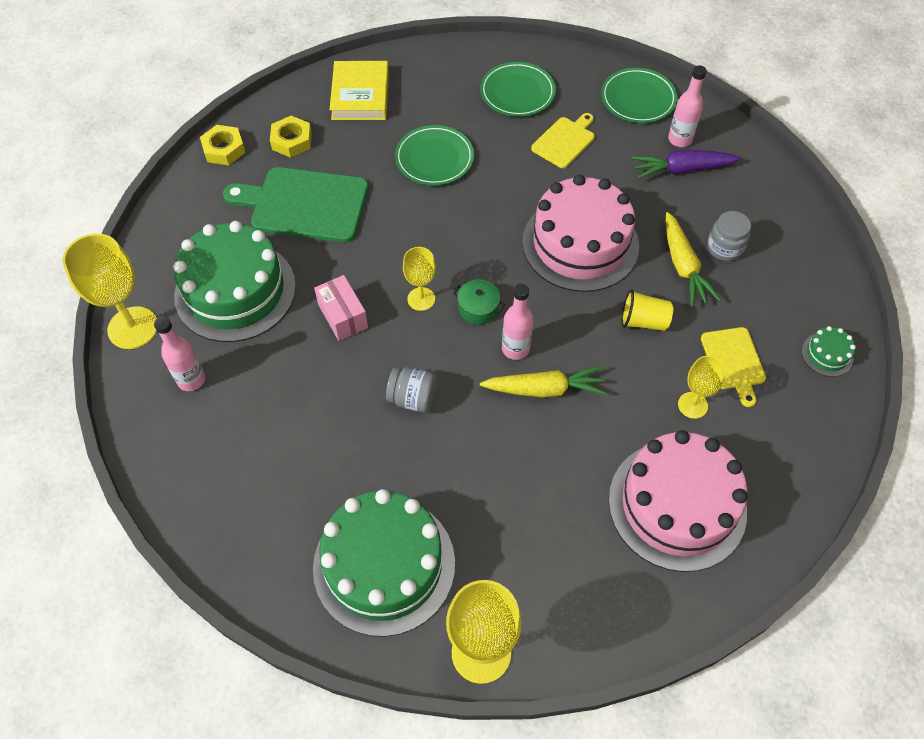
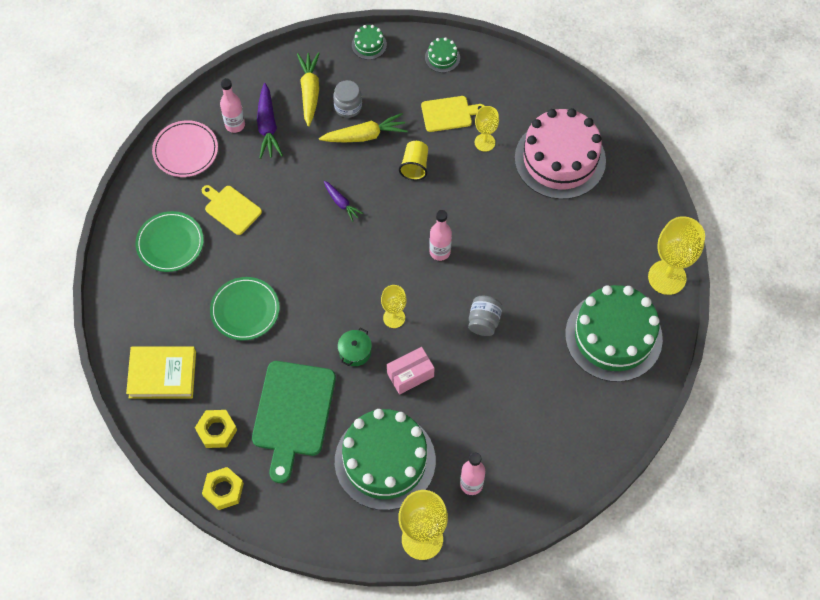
camera: 90 degrees left, 5 degrees up
green pot [453,279,505,325] -> green pot moved to [338,328,372,366]
yellow carrot [480,366,607,398] -> yellow carrot moved to [297,52,320,127]
pink cake [522,174,639,292] -> purple carrot [324,181,364,222]
green plate [601,68,678,123] -> pink plate [152,120,218,177]
none -> green cake [352,25,387,60]

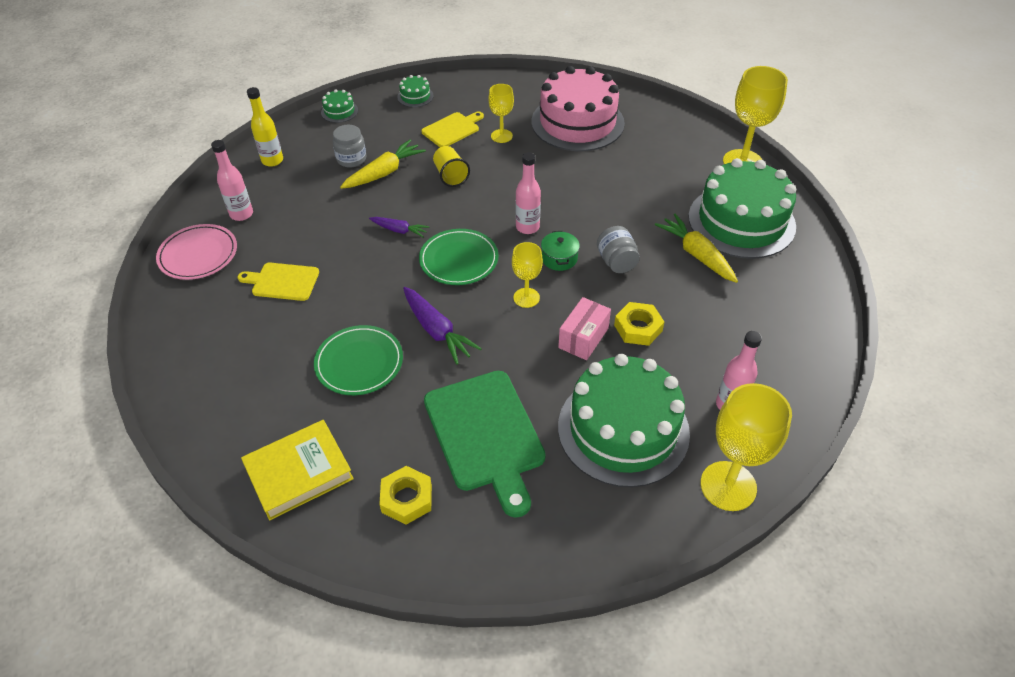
camera: 30 degrees left, 15 degrees down
green plate [136,211,204,272] -> green plate moved to [419,229,499,285]
yellow nut [202,467,244,510] -> yellow nut moved to [614,302,664,346]
purple carrot [257,83,283,159] -> purple carrot moved to [403,287,482,365]
yellow carrot [297,52,320,127] -> yellow carrot moved to [655,214,738,283]
green pot [338,328,372,366] -> green pot moved to [541,231,580,271]
none -> yellow bottle [247,87,283,167]

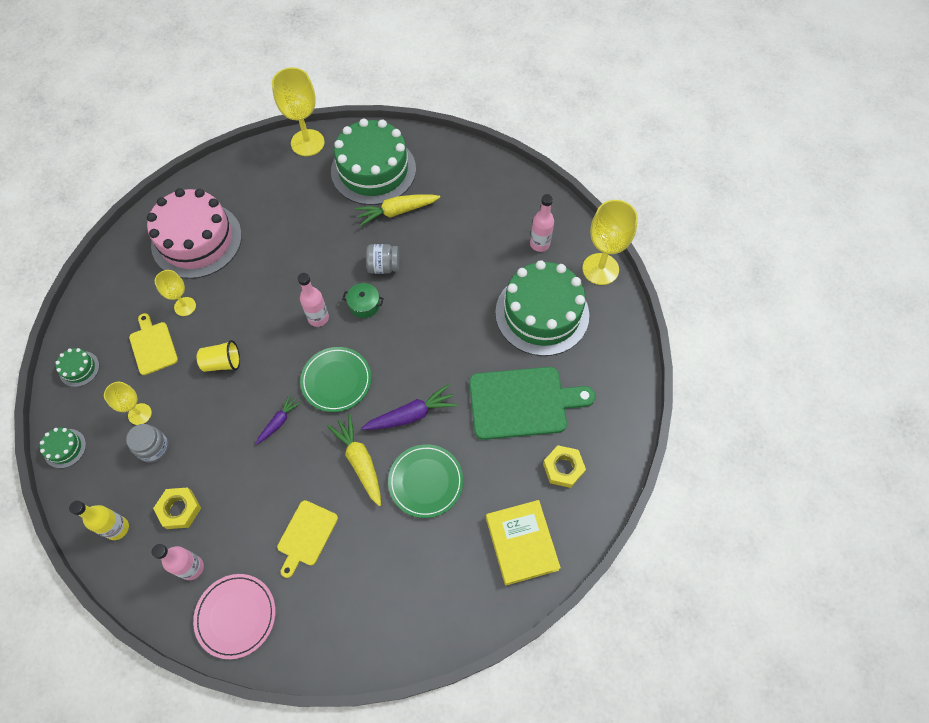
camera: 75 degrees left, 15 degrees up
yellow carrot [340,140,426,189] -> yellow carrot moved to [327,414,381,506]
yellow goblet [512,242,543,308] -> yellow goblet moved to [104,382,152,425]
pink box [558,297,611,360] -> none
yellow nut [614,302,664,346] -> yellow nut moved to [153,487,201,529]

